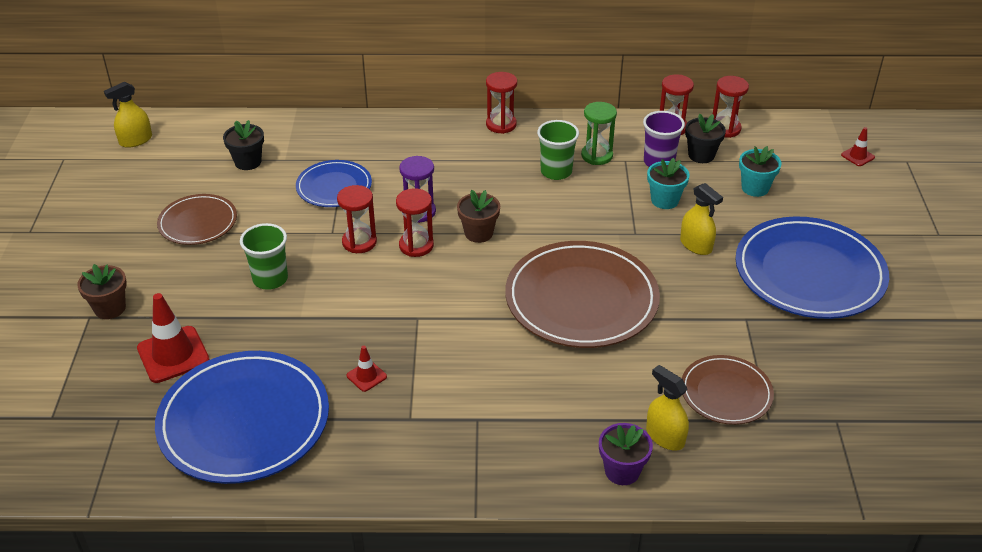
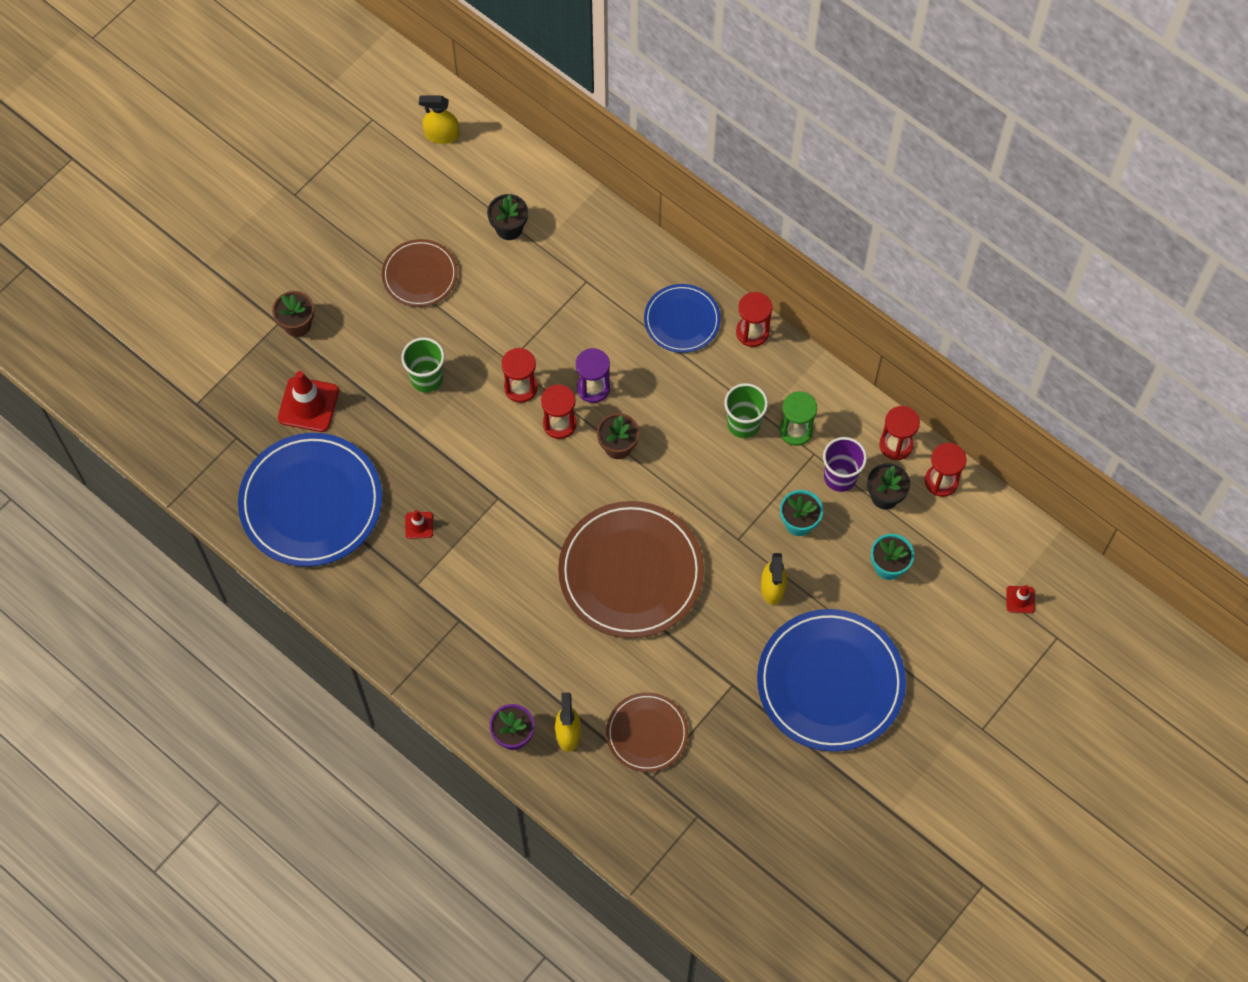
camera: 40 degrees right, 25 degrees up
blue plate [296,160,372,207] -> blue plate moved to [644,284,721,353]

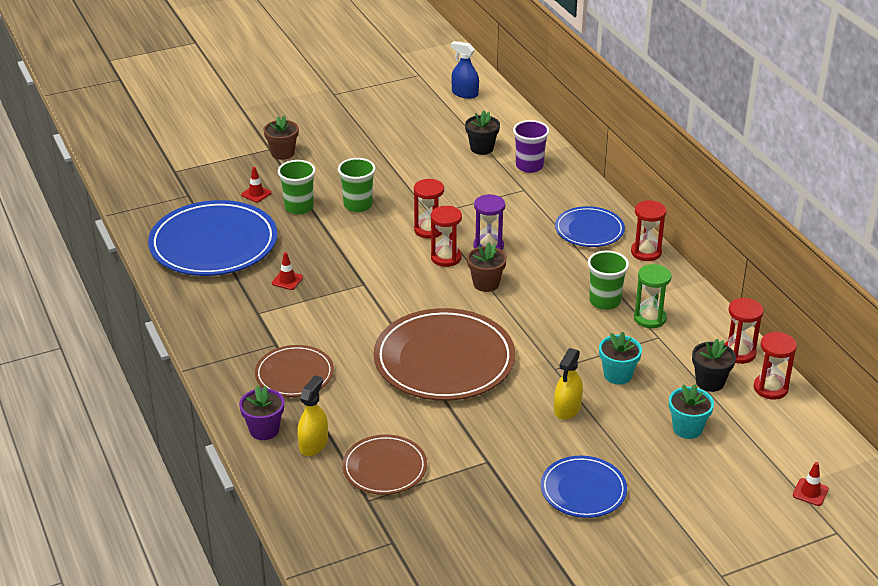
camera: 25 degrees right, 30 degrees down
red traffic cone [278,371,339,432] -> red traffic cone [241,167,272,202], size x0.51
brown plate [382,239,458,307] -> brown plate moved to [255,345,334,397]
yellow spray bottle [419,95,459,144] -> blue spray bottle [451,41,479,99]
blue plate [757,609,906,752] -> blue plate [541,456,627,518], size x0.55
purple cup [823,437,867,492] -> purple cup moved to [513,120,549,173]
none -> green cup [278,160,316,214]

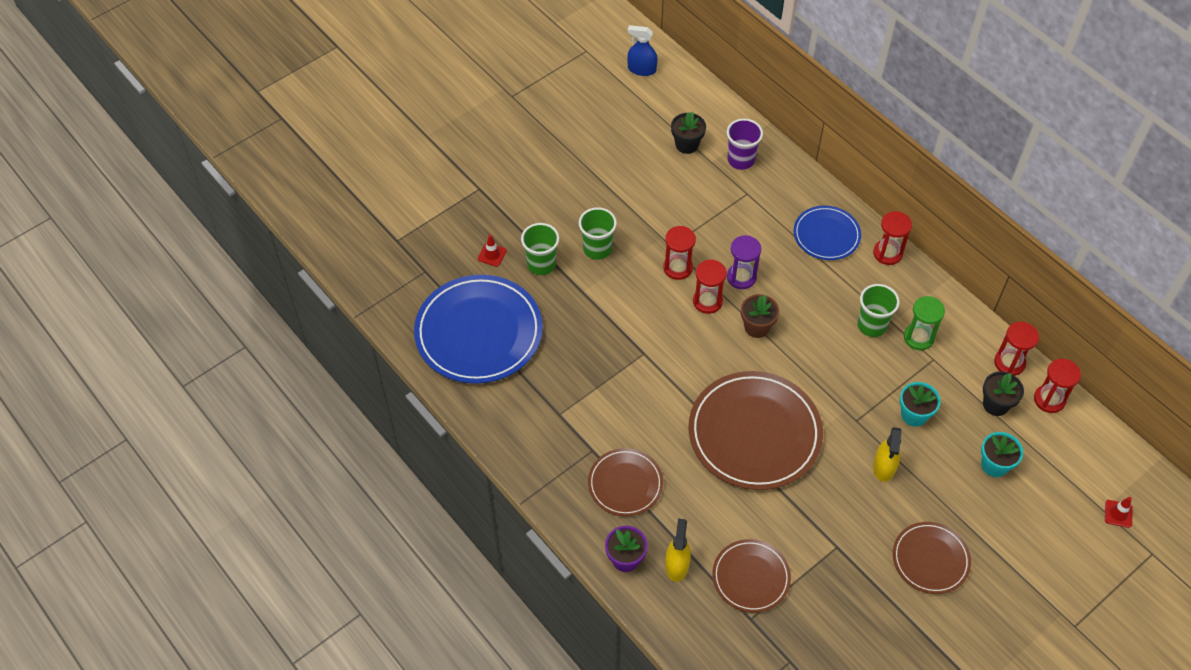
camera: 15 degrees left, 20 degrees up
brown flower pot [263,115,299,160] -> none
red traffic cone [272,252,303,290] -> none
blue plate [541,456,627,518] -> brown plate [893,522,971,594]

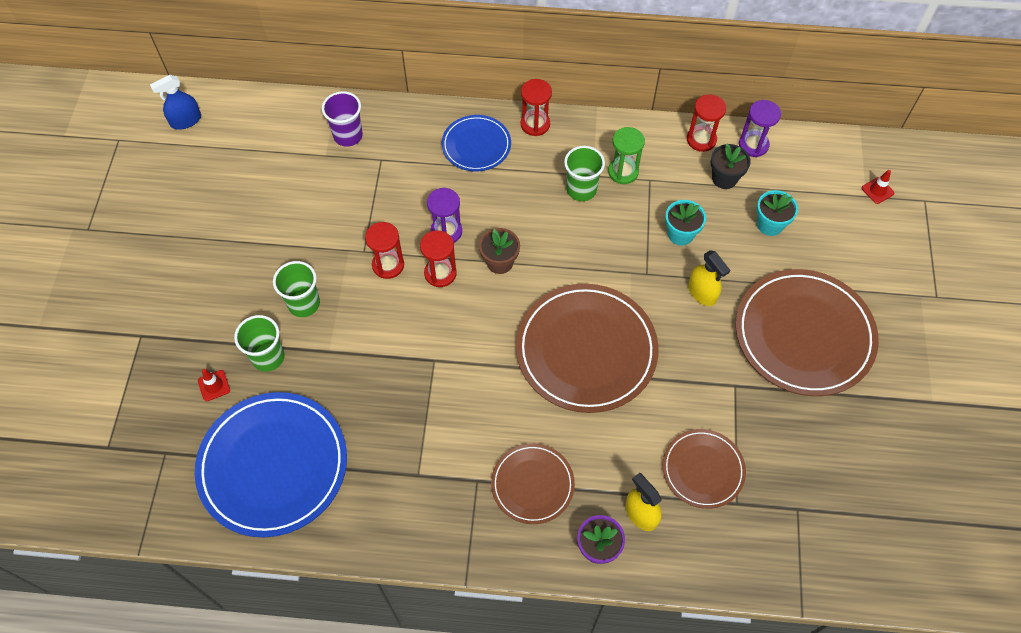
camera: 45 degrees left, 5 degrees up
black flower pot [671,111,706,154] -> none
brown plate [893,522,971,594] -> brown plate [736,269,879,396], size x1.82
red hourglass [1034,359,1081,413] -> purple hourglass [739,100,781,157]

